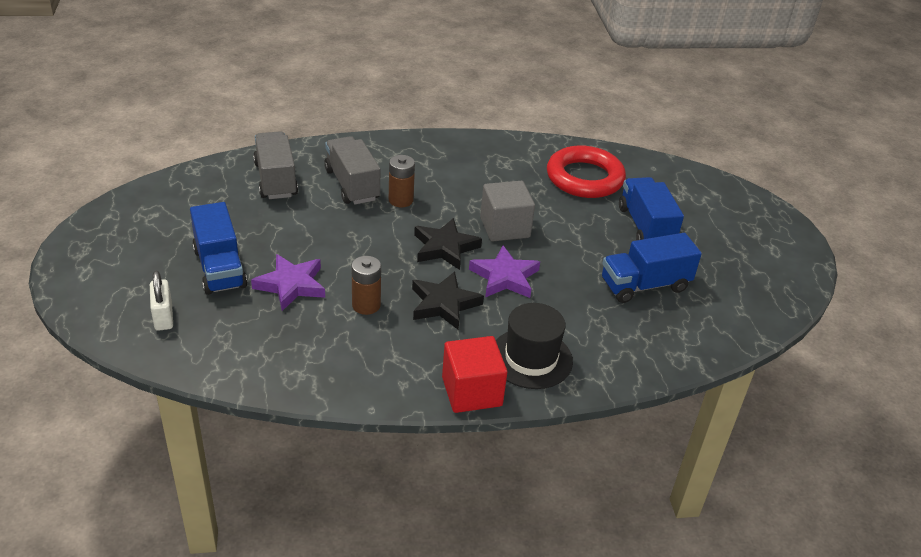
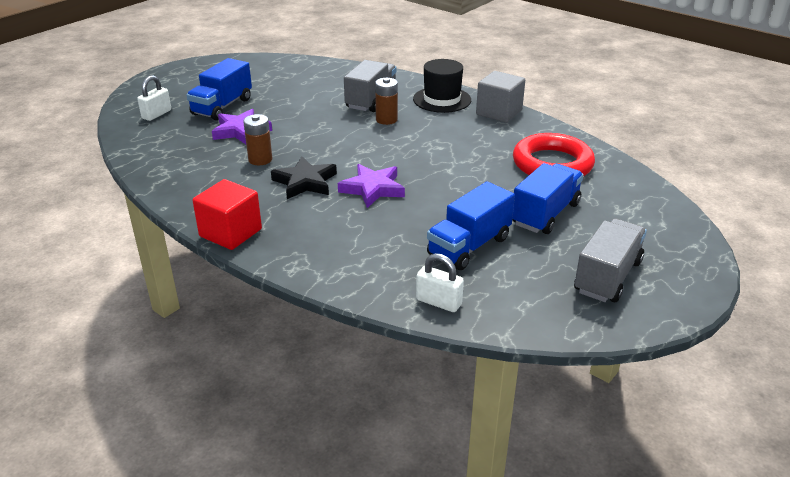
camera: 50 degrees right, 5 degrees down
grey truck [253,131,298,199] -> grey truck moved to [574,218,647,302]
black star [414,218,482,270] -> none
grey cube [480,181,535,241] -> grey cube moved to [476,71,525,123]
black hat [496,303,573,389] -> black hat moved to [413,59,471,113]
blue truck [602,233,702,303] -> blue truck turned 75 degrees counterclockwise [427,181,515,270]
none -> white padlock [416,253,464,312]

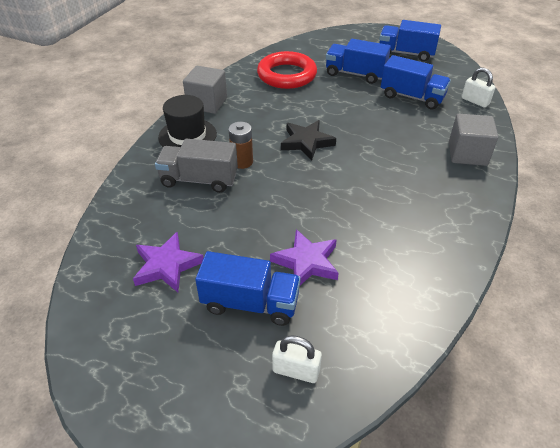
camera: 105 degrees left, 10 degrees up
red cube [192,179,262,250] -> none
brown battery [243,114,272,165] -> none
black star [271,156,337,199] -> black star moved to [281,120,336,160]
purple star [338,164,405,208] -> purple star moved to [133,232,204,292]
white padlock [416,253,464,312] -> white padlock turned 60 degrees counterclockwise [462,67,495,108]
grey truck [574,218,647,302] -> blue truck [379,20,441,62]
none -> grey cube [449,114,498,166]

